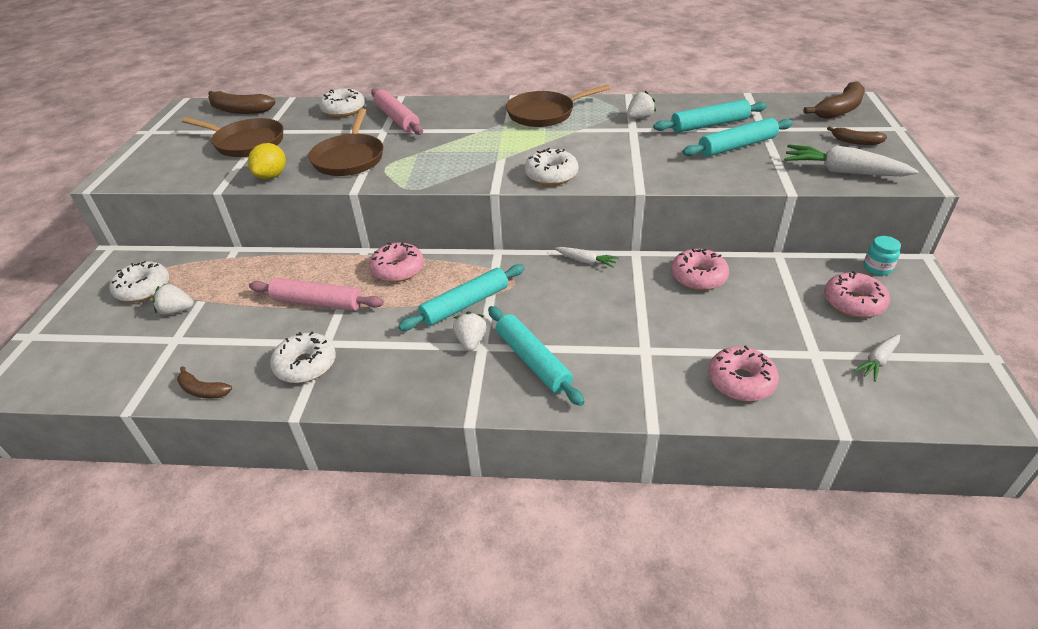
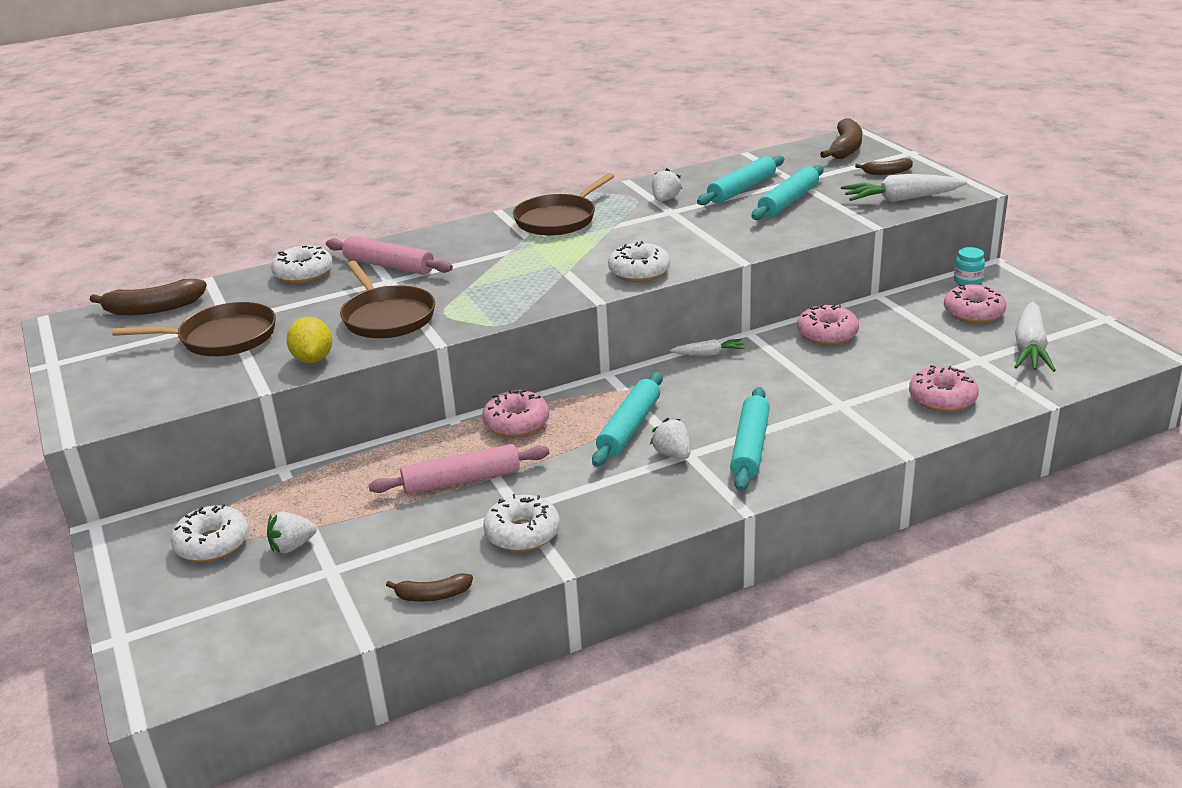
camera: 30 degrees left, 10 degrees down
turquoise rolling pin [488,306,585,406] -> turquoise rolling pin turned 75 degrees clockwise [730,387,770,491]
white carrot [854,335,900,381] -> white carrot [1014,302,1056,372], size x1.83

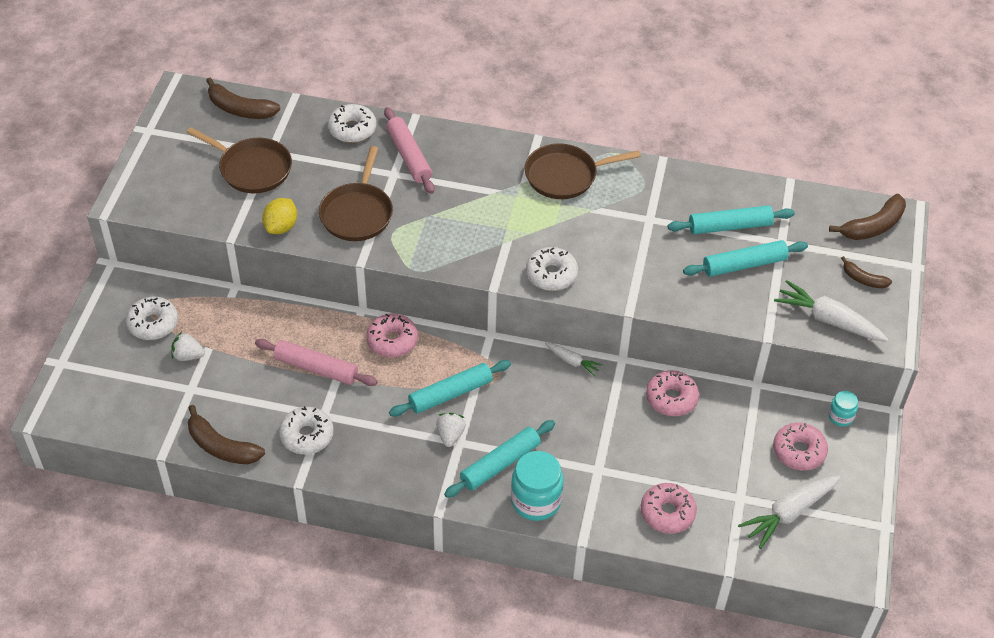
camera: 35 degrees right, 20 degrees up
brown banana [386,573,473,602] -> brown banana [188,405,265,464], size x1.69
white strawberry [652,168,682,202] -> none
none -> turquoise jar [511,451,564,521]

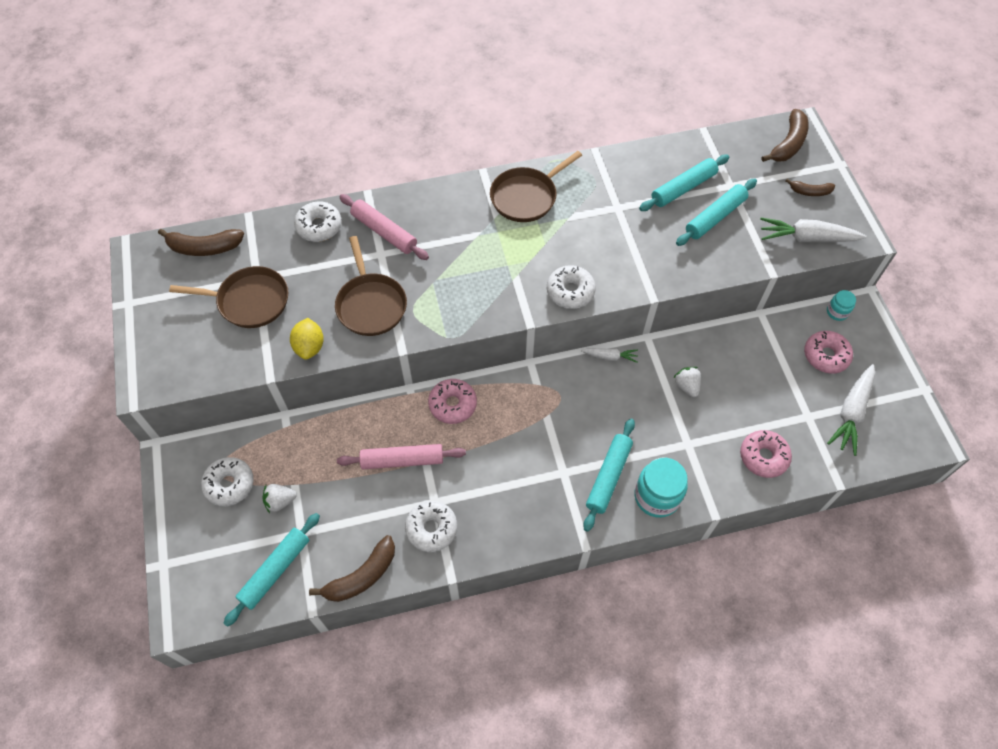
camera: 25 degrees left, 10 degrees up
brown banana [188,405,265,464] -> brown banana turned 45 degrees counterclockwise [309,535,395,602]
turquoise rolling pin [389,360,511,417] -> turquoise rolling pin moved to [223,513,320,627]
white strawberry [436,413,466,447] -> white strawberry moved to [673,367,701,397]
pink donut [646,370,699,416] -> none

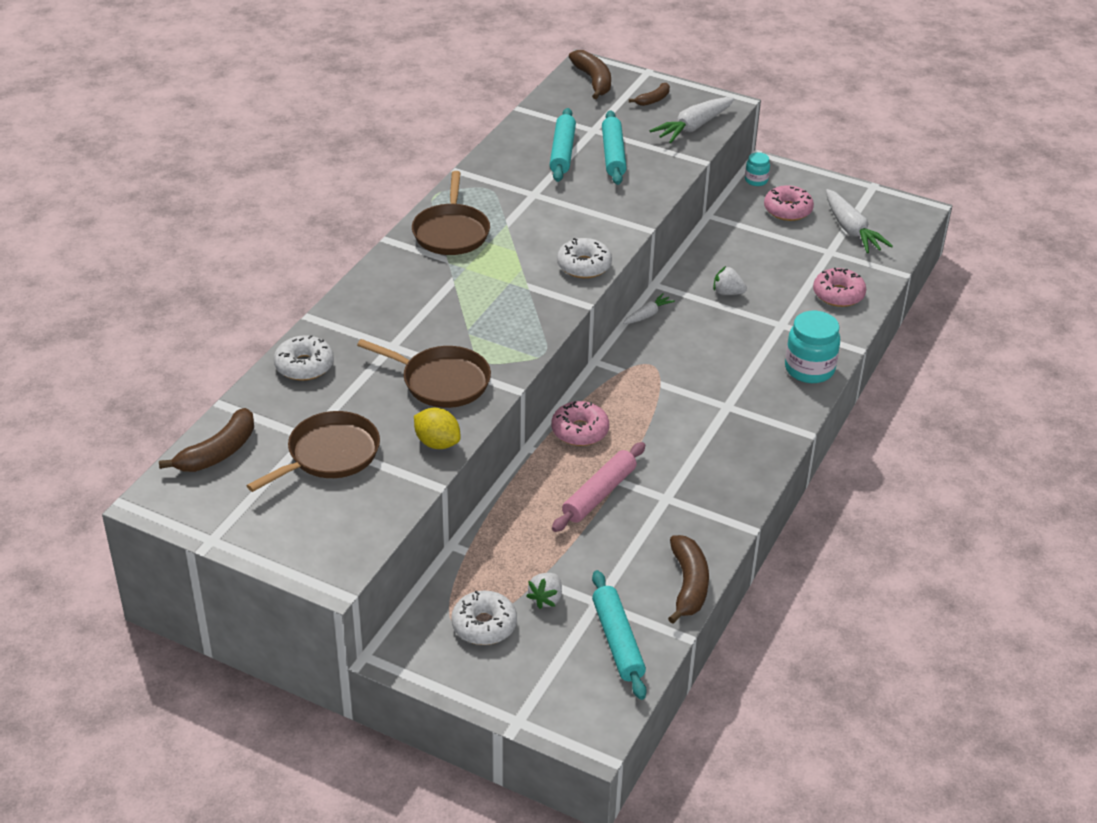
camera: 50 degrees left, 20 degrees down
pink rolling pin [339,194,429,260] -> none
white donut [405,501,457,552] -> none
turquoise rolling pin [583,418,635,532] -> none

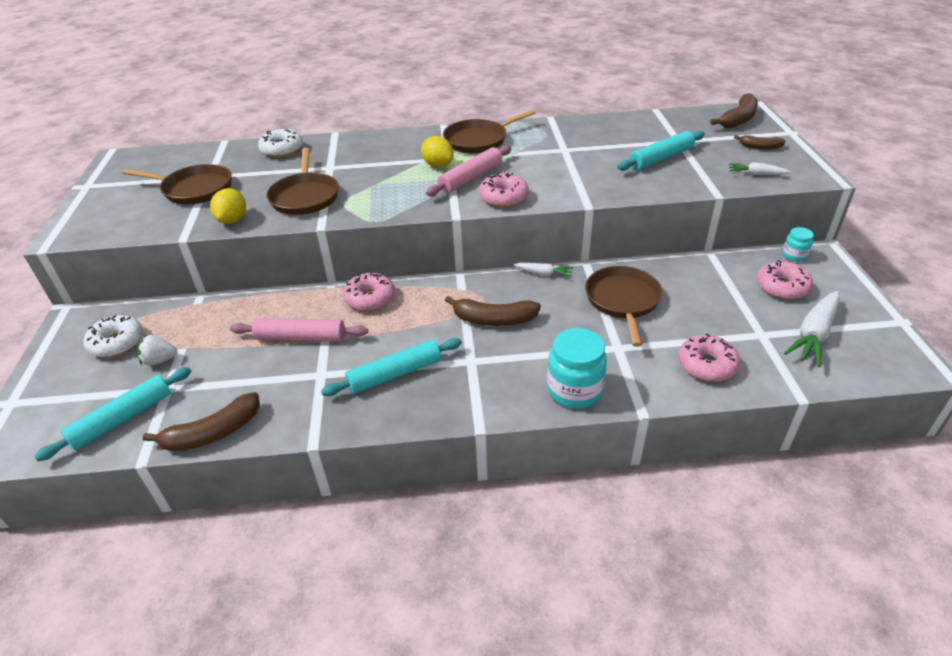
camera: 60 degrees right, 0 degrees up
brown banana [159,408,254,472] -> brown banana moved to [445,296,541,326]
turquoise rolling pin [550,108,576,182] -> turquoise rolling pin moved to [321,338,462,396]
white donut [557,238,612,278] -> pink donut [479,173,529,207]
white carrot [650,97,734,143] -> white carrot [729,162,791,175], size x0.55
white strawberry [714,266,747,295] -> brown pan [585,266,663,347]
none -> yellow lemon [421,136,453,167]
none -> pink rolling pin [426,145,512,196]

